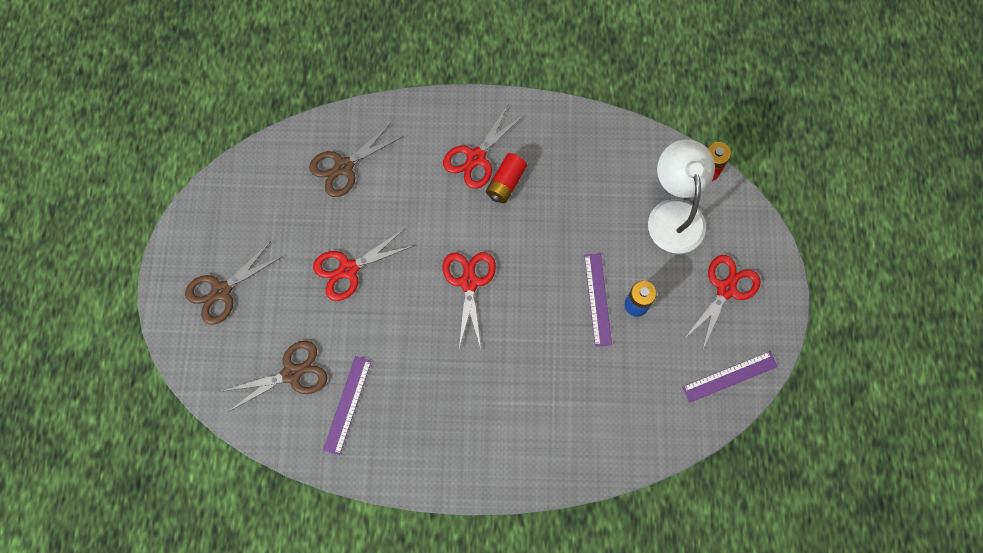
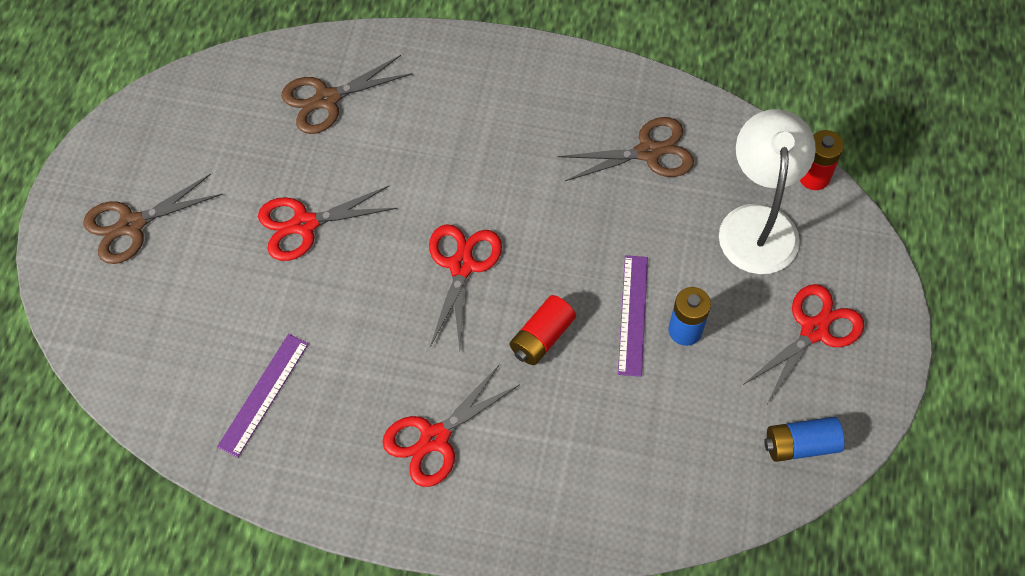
camera: 10 degrees right, 10 degrees down
brown scissors [220,341,328,412] -> brown scissors moved to [558,117,694,181]
red scissors [443,105,524,189] -> red scissors moved to [382,365,519,487]
red battery [486,153,527,203] -> red battery moved to [510,295,576,365]
purple ruler [682,351,778,403] -> blue battery [764,417,844,462]

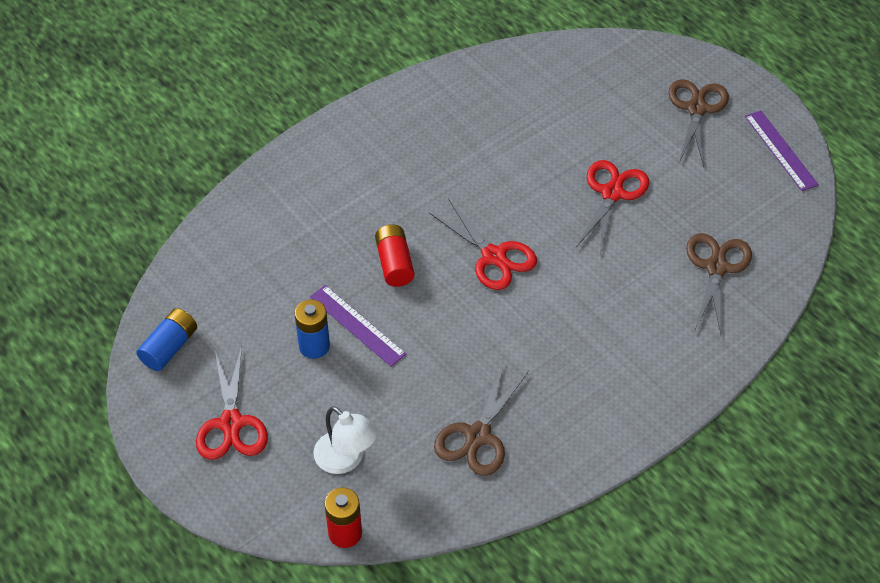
camera: 130 degrees right, 10 degrees down
purple ruler [217,334,309,458] -> purple ruler moved to [745,110,819,191]
red scissors [382,365,519,487] -> none
white lamp [719,109,816,274] -> white lamp [313,406,378,474], size x0.63

